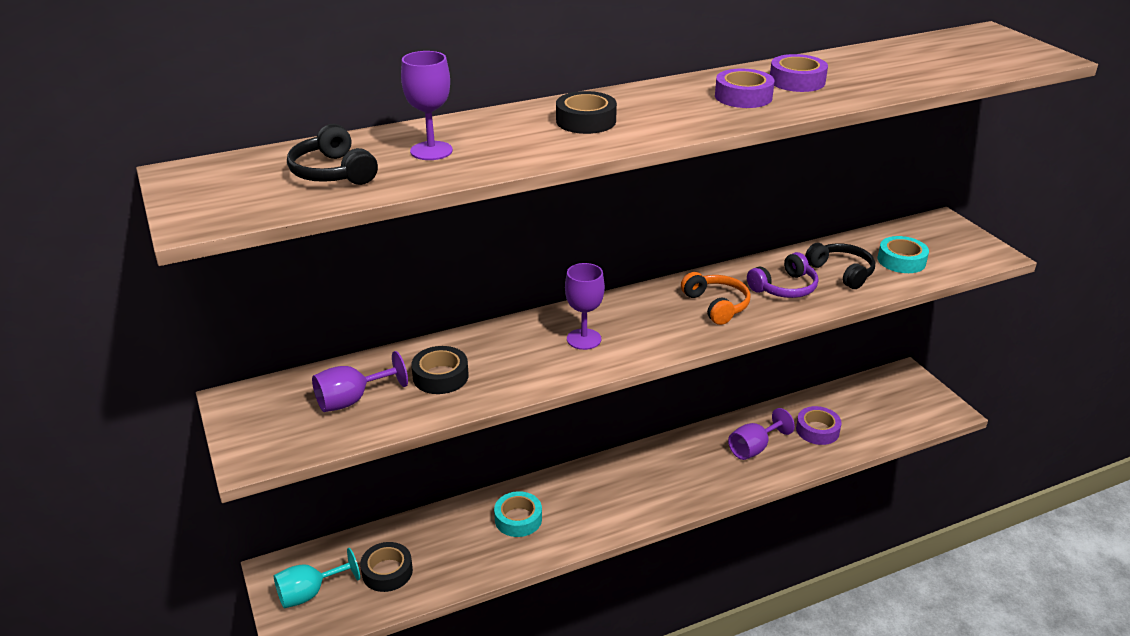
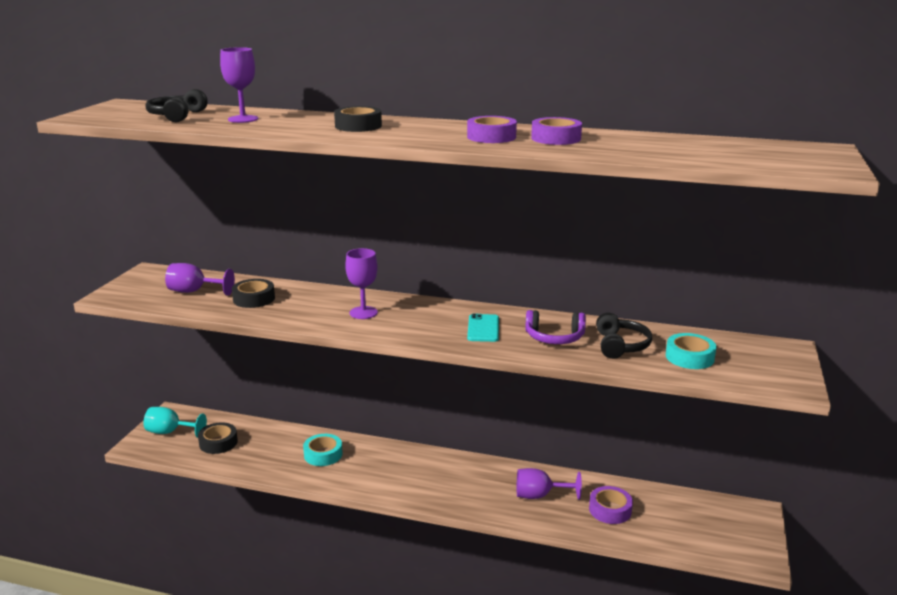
camera: 40 degrees right, 10 degrees down
orange headphones [681,272,751,325] -> turquoise phone [467,314,499,342]

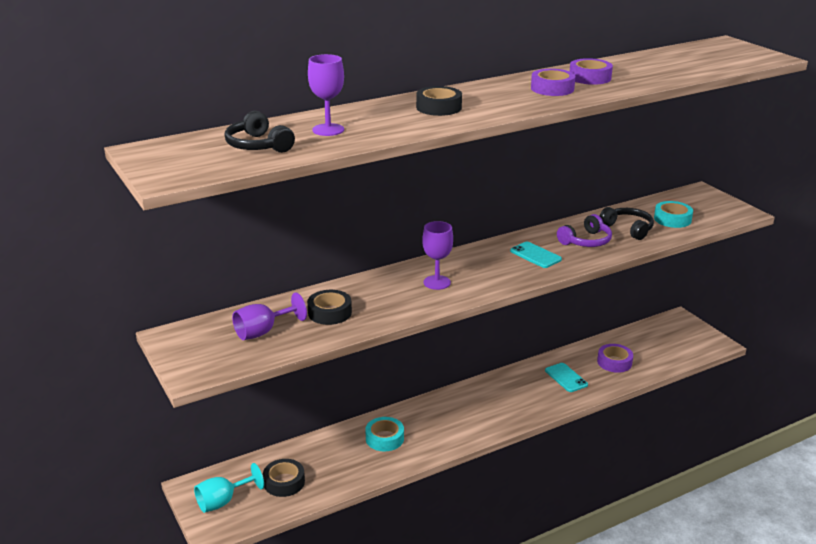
camera: 45 degrees left, 5 degrees up
purple goblet [517,468,582,500] -> turquoise phone [545,363,588,392]

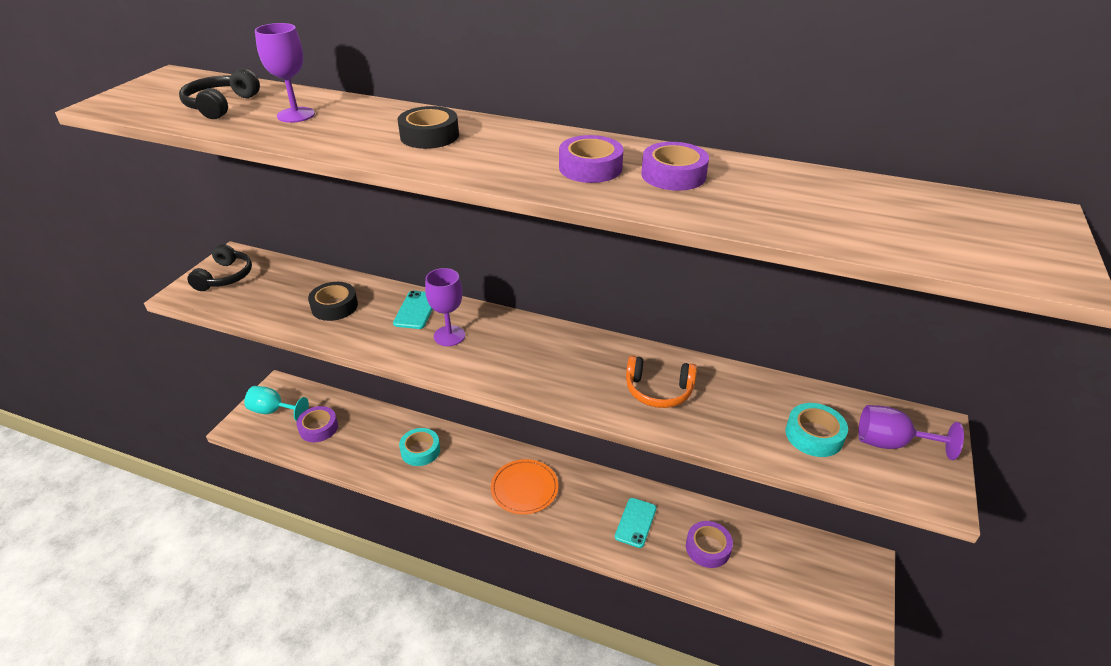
camera: 50 degrees right, 10 degrees up
purple goblet [232,292,307,340] -> purple goblet moved to [858,405,964,460]
black tape [263,459,305,497] -> purple tape [296,406,338,442]
turquoise phone [510,242,562,268] -> turquoise phone moved to [393,291,433,329]
purple headphones [557,214,612,247] -> orange headphones [626,356,697,408]
black headphones [600,207,654,240] -> black headphones moved to [187,244,252,291]
none -> orange plate [491,459,558,514]

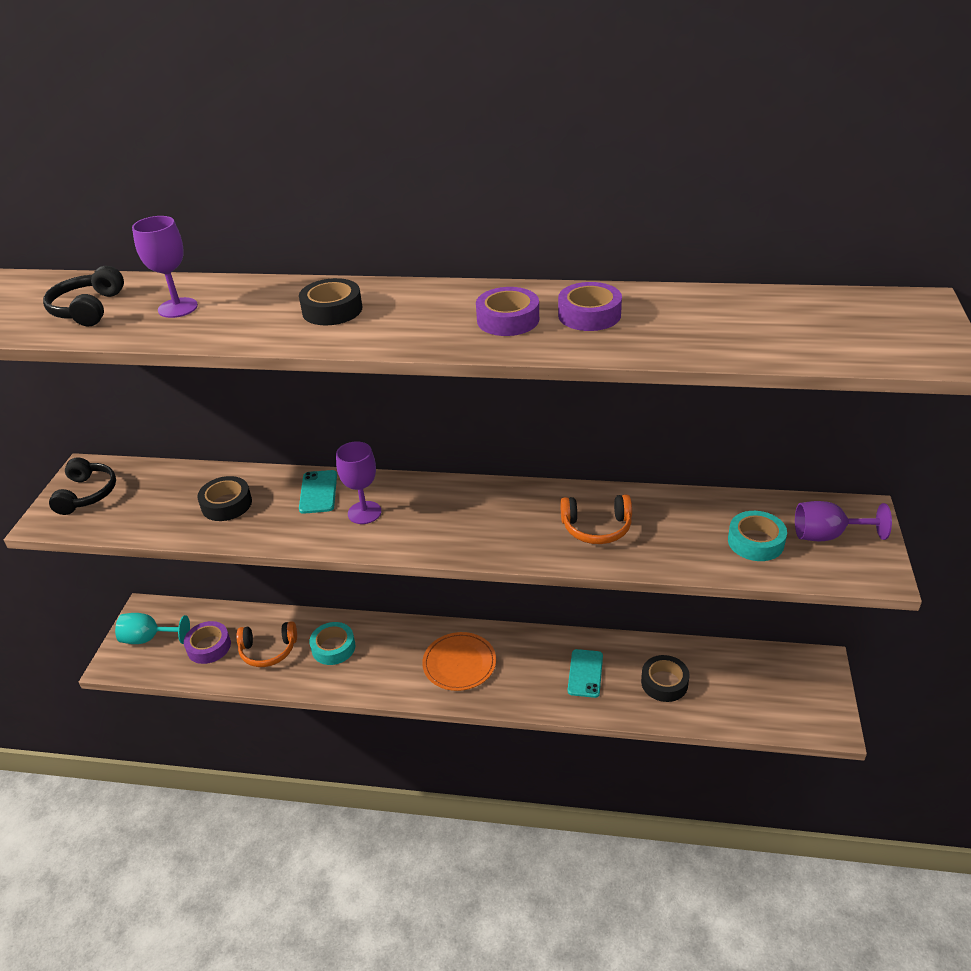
camera: 10 degrees left, 0 degrees up
purple tape [686,521,733,568] -> black tape [641,655,690,702]
none -> orange headphones [236,621,297,667]

